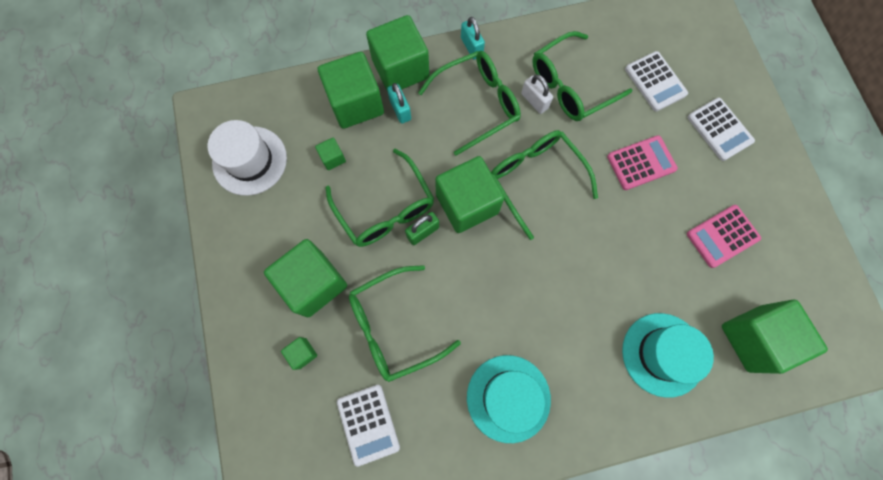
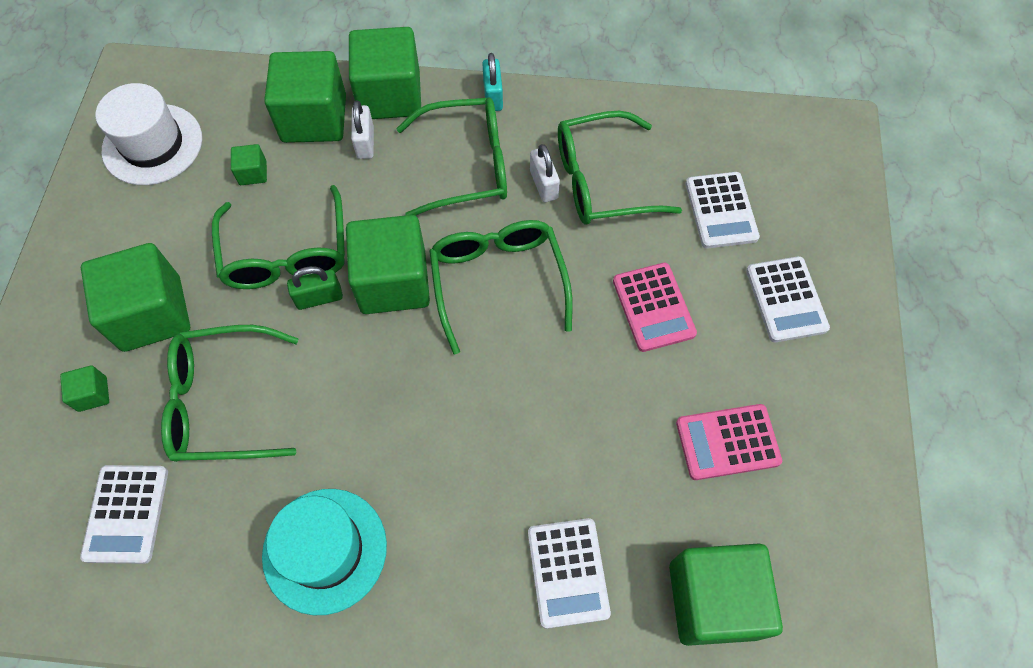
camera: 20 degrees right, 10 degrees down
turquoise padlock [387,83,411,124] -> white padlock [351,101,374,159]
pink calculator [607,135,678,190] -> pink calculator turned 75 degrees clockwise [613,263,697,352]
turquoise hat [622,313,714,398] -> white calculator [528,518,611,629]

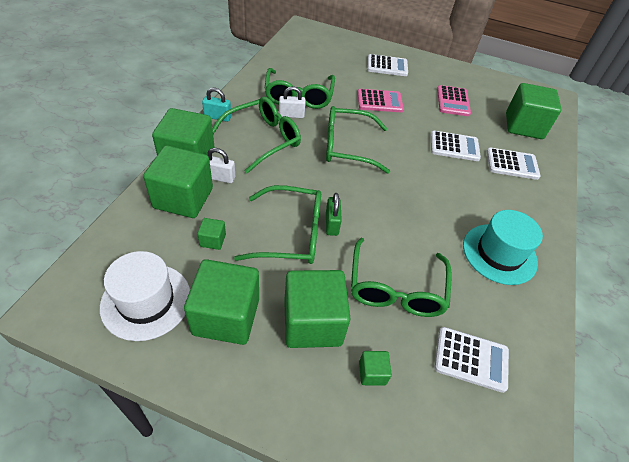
camera: 80 degrees left, 15 degrees down
green cube [346,215,430,314] -> green cube moved to [184,259,259,345]
green glasses [396,98,507,216] -> green glasses turned 45 degrees clockwise [212,97,301,173]
white calculator [686,172,760,249] -> white calculator moved to [431,131,481,161]

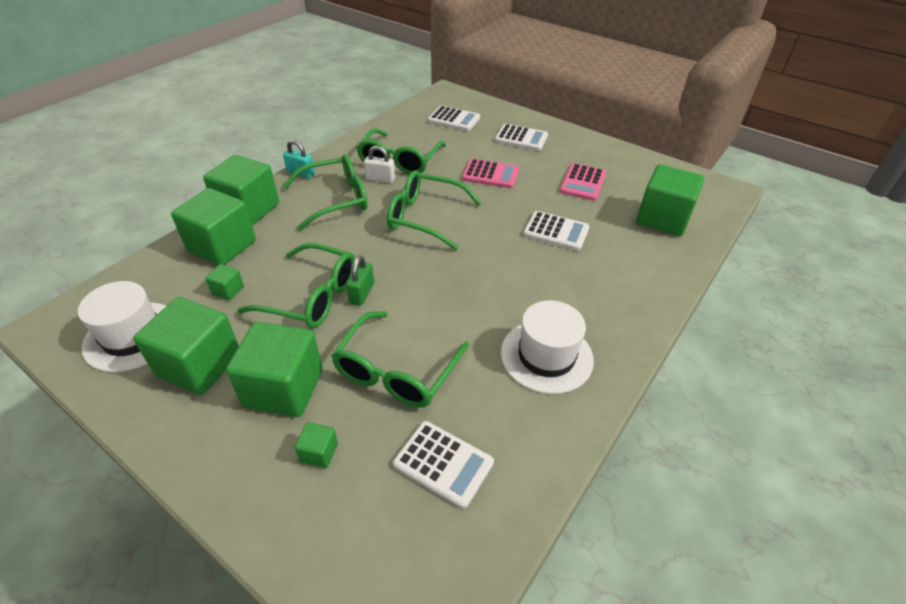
camera: 20 degrees right, 5 degrees down
white padlock [207,148,235,183] -> none
turquoise hat [463,210,543,285] -> white hat [501,300,594,394]
white calculator [487,148,541,180] -> white calculator moved to [428,106,480,131]

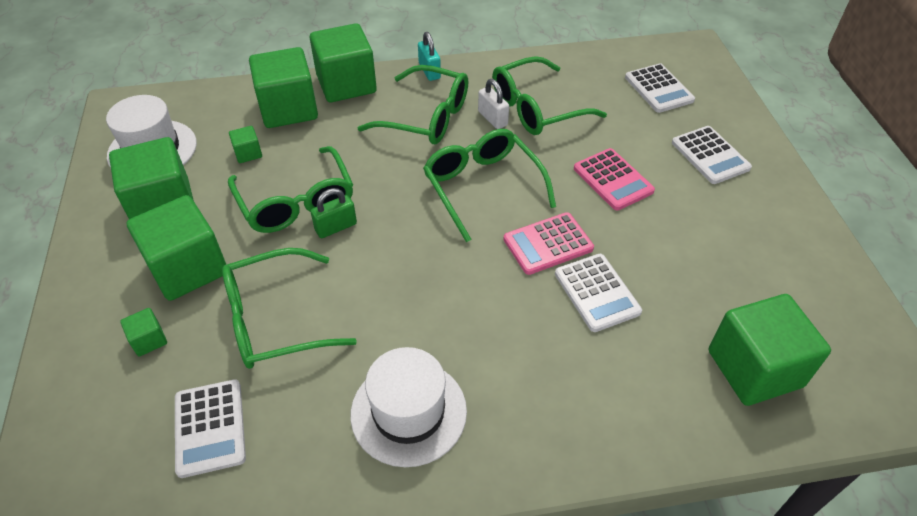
camera: 45 degrees right, 5 degrees up
pink calculator [560,163,606,201] -> pink calculator moved to [503,212,594,275]

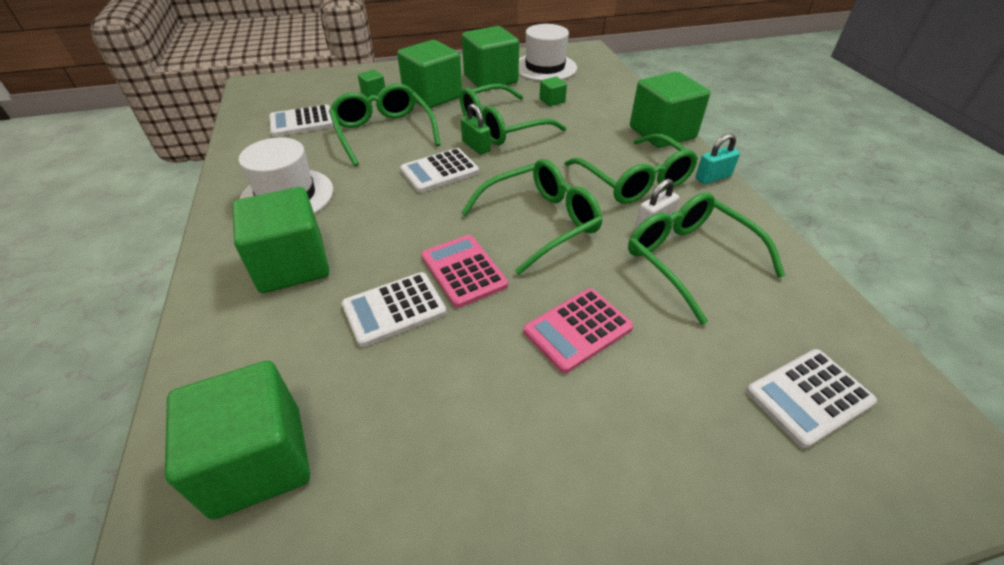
camera: 85 degrees right, 5 degrees down
green cube [249,47,318,128] -> green cube moved to [232,187,329,293]
green glasses [358,65,468,144] -> green glasses turned 45 degrees counterclockwise [564,133,698,204]
white calculator [672,126,752,184] -> white calculator moved to [400,148,479,193]

